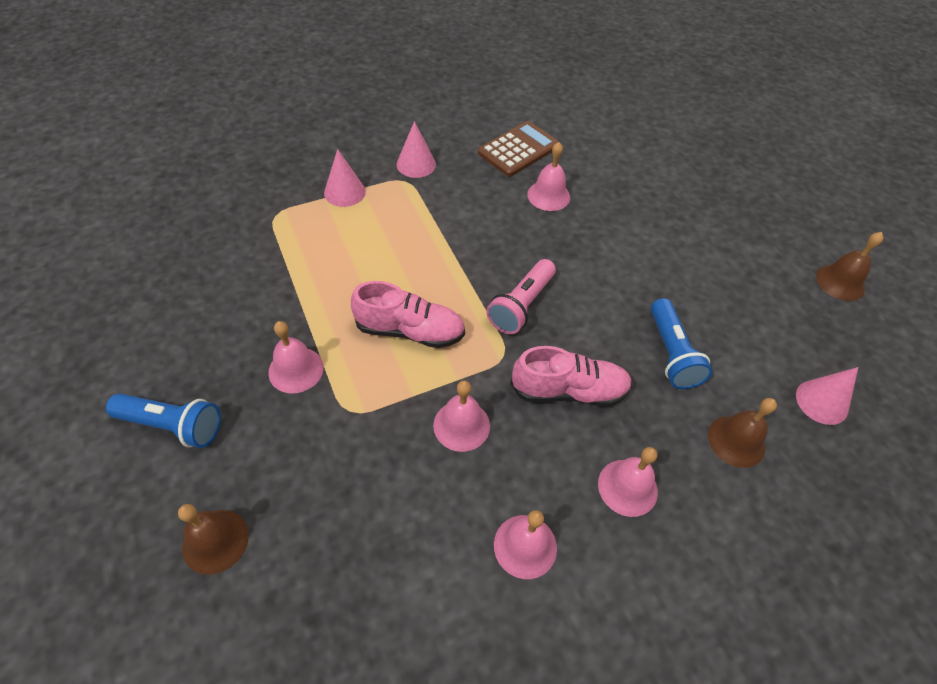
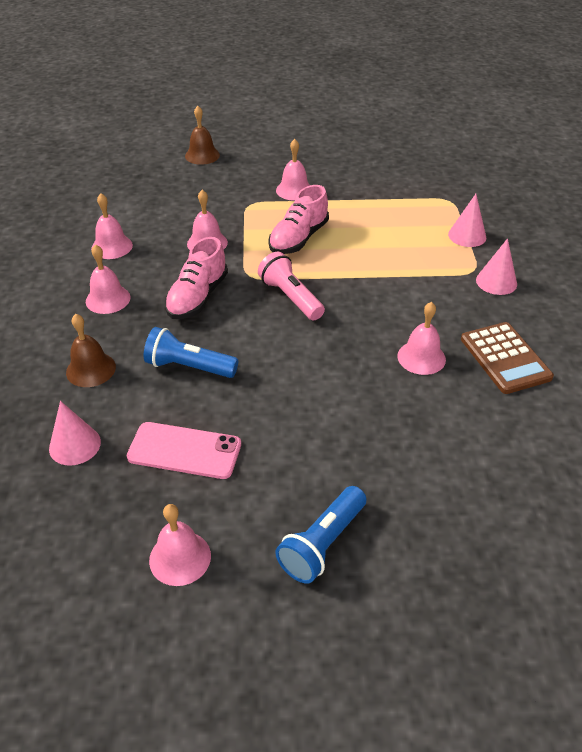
camera: 115 degrees right, 10 degrees down
blue flashlight [106,393,221,448] -> blue flashlight moved to [275,486,366,584]
brown bell [816,232,883,301] -> pink bell [149,504,211,586]
none -> pink phone [127,422,241,479]

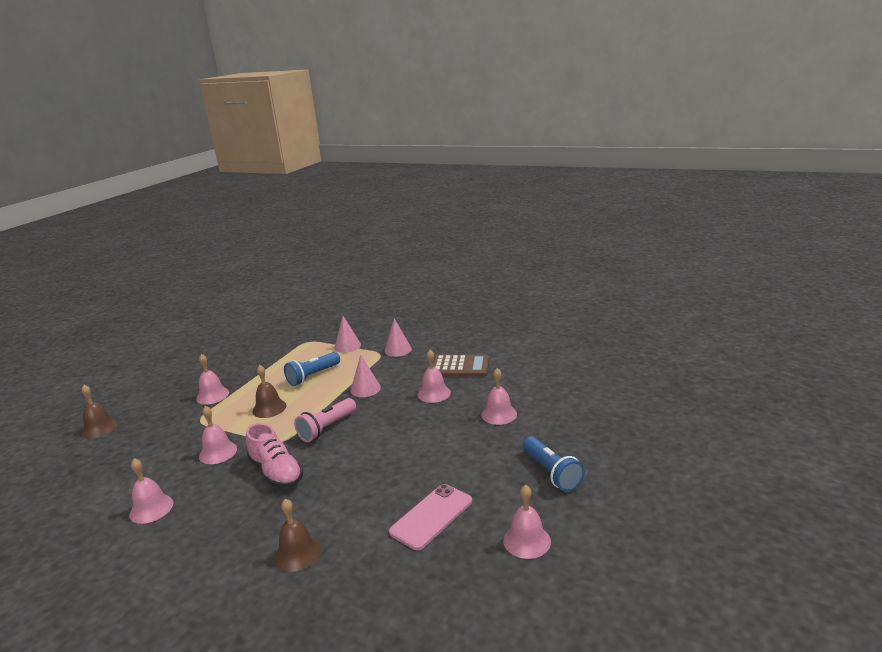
camera: 60 degrees left, 20 degrees down
pink cone [49,401,101,466] -> pink cone moved to [351,355,381,397]
pink bell [86,244,130,314] -> pink bell moved to [481,368,517,425]
blue flashlight [144,327,238,378] -> blue flashlight moved to [284,352,340,386]
pink flashlight [258,252,325,320] -> pink flashlight turned 45 degrees counterclockwise [294,398,356,442]
pink shoe [268,185,329,254] -> brown bell [253,365,286,418]

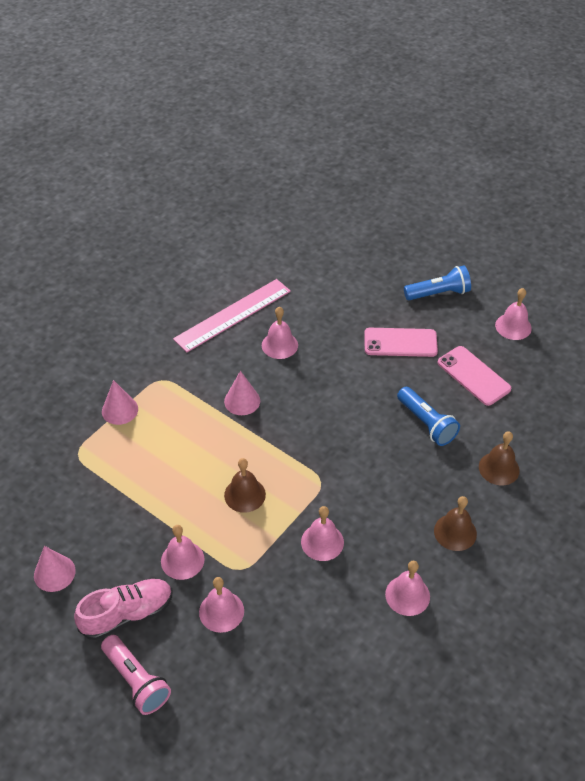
camera: 80 degrees left, 25 degrees up
brown bell [81,385,118,438] -> brown bell moved to [434,496,477,551]
pink shoe [246,423,303,488] -> pink shoe moved to [74,579,172,640]
blue flashlight [284,352,340,386] -> blue flashlight moved to [397,387,460,446]
pink flashlight [294,398,356,442] -> pink flashlight moved to [101,635,171,715]
pink cone [384,318,412,357] -> pink cone moved to [34,546,76,592]
brown calculator [433,355,489,376] -> pink ruler [173,279,291,353]
pink bell [481,368,517,425] -> pink bell moved to [199,577,244,633]
none -> pink phone [364,328,438,357]

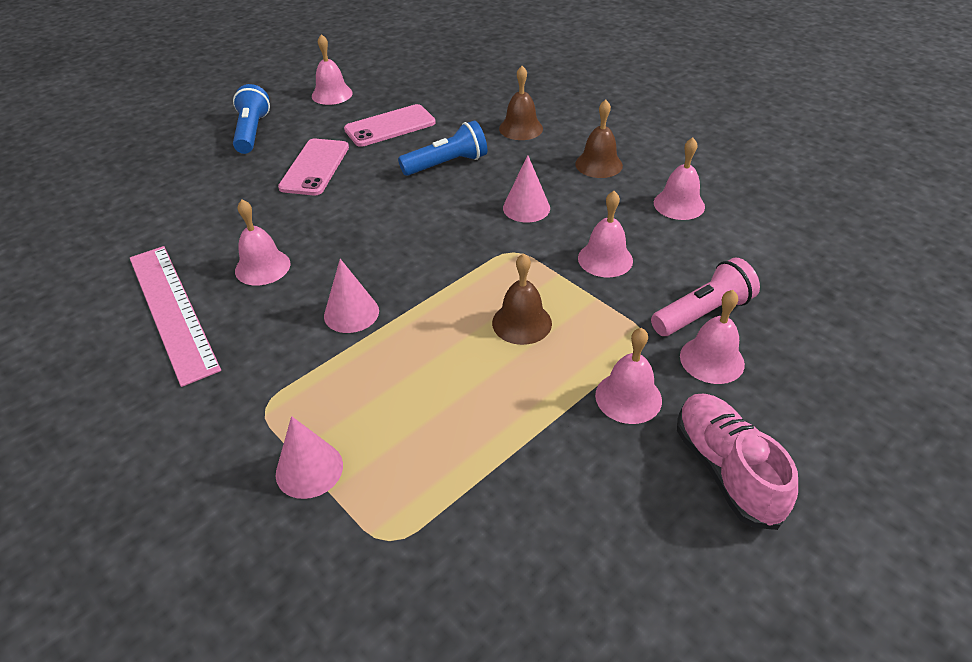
camera: 80 degrees left, 5 degrees down
pink cone [34,546,76,592] -> pink cone moved to [503,155,550,222]
pink flashlight [101,635,171,715] -> pink flashlight moved to [651,257,760,336]

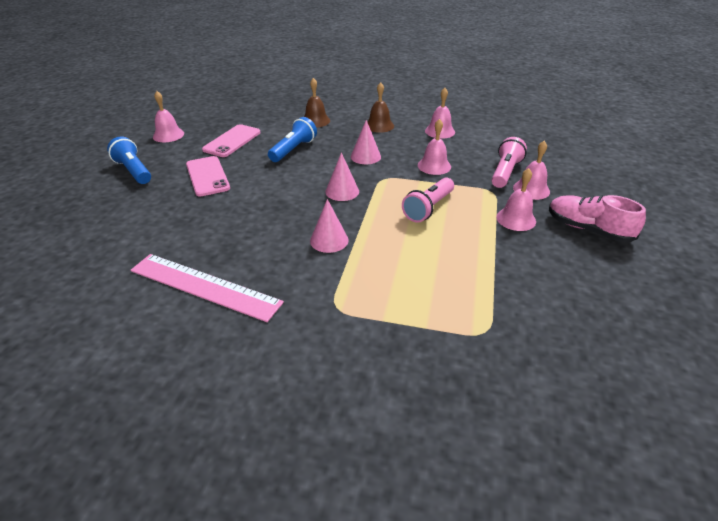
camera: 35 degrees left, 5 degrees down
pink bell [235,200,290,286] -> none
pink cone [276,416,343,499] -> pink cone moved to [325,152,359,201]
brown bell [492,253,552,345] -> pink flashlight [402,177,454,223]

